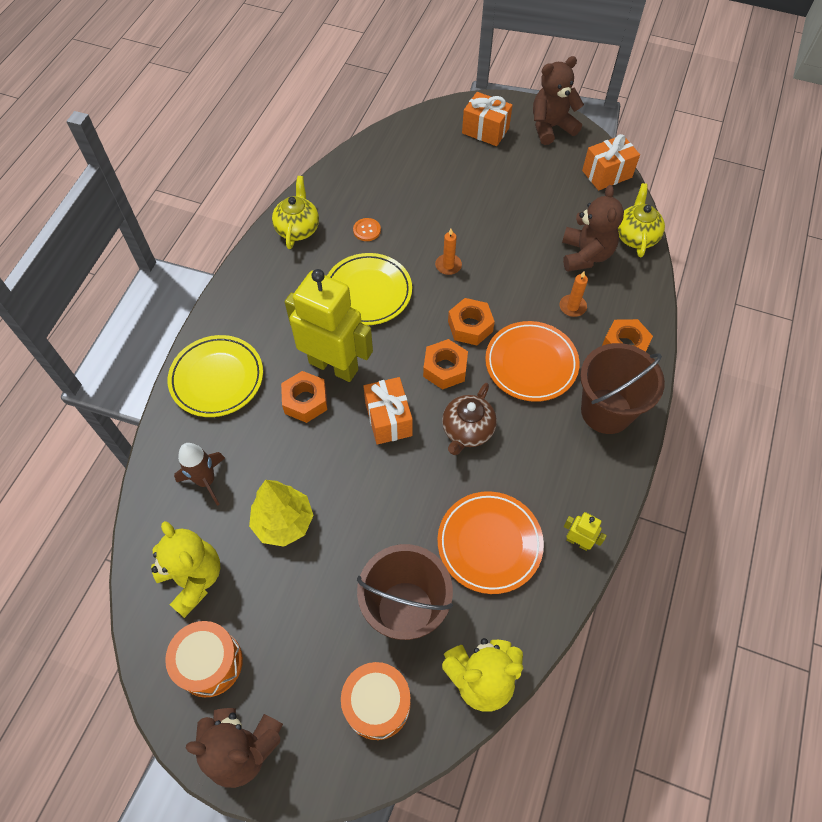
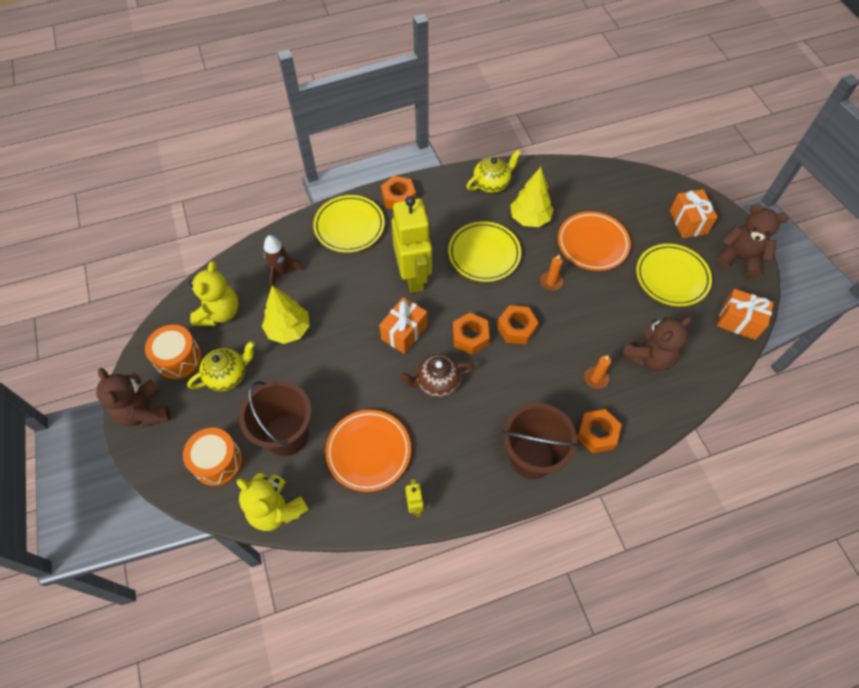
camera: 50 degrees right, 0 degrees up
orange nut [281,371,327,423] -> orange nut moved to [381,176,416,209]
orange button [353,218,381,241] -> yellow tree [510,167,553,227]
orange plate [485,321,580,402] -> orange plate moved to [558,212,631,271]
yellow teapot [618,183,665,257] -> yellow teapot moved to [187,341,255,391]
none -> yellow plate [636,244,712,306]

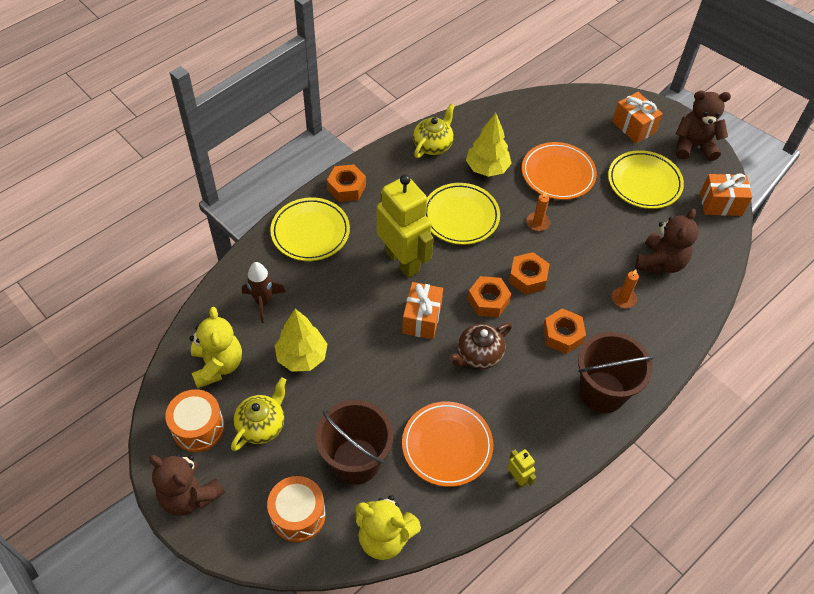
camera: 25 degrees left, 5 degrees down
orange nut [577,409,622,454] -> orange nut moved to [543,308,586,354]

